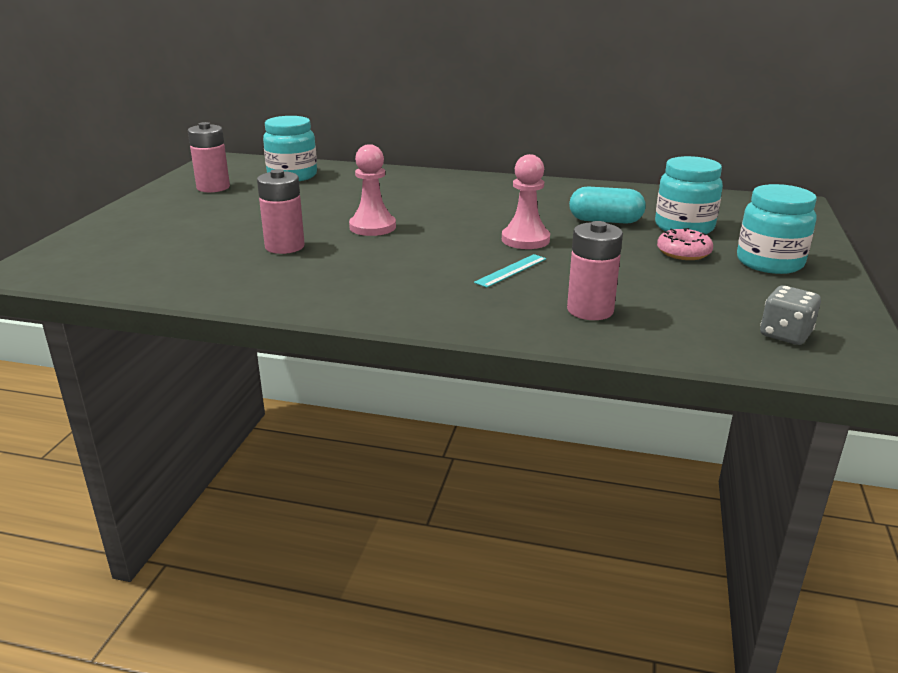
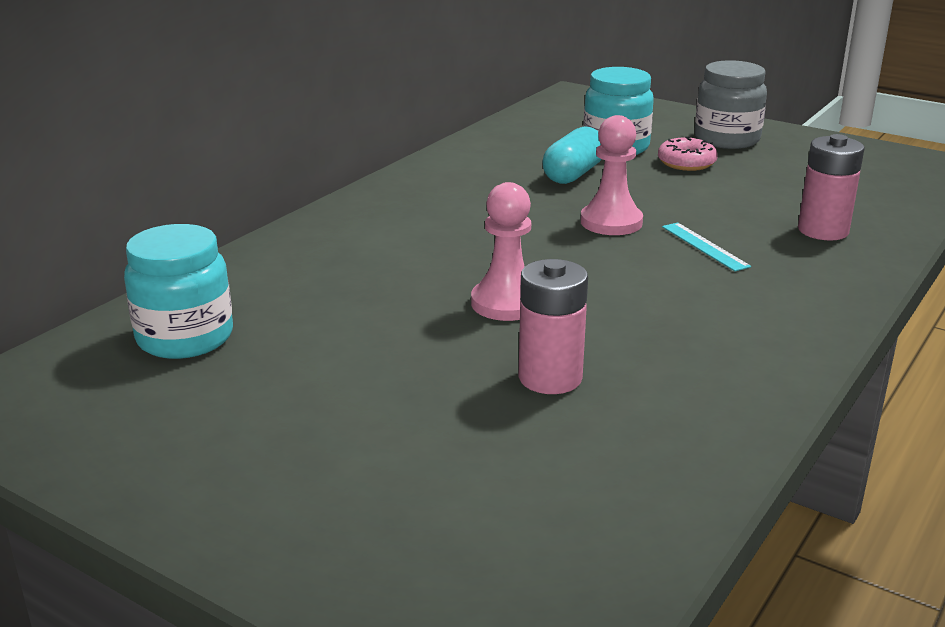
camera: 70 degrees left, 0 degrees up
pink battery [188,122,230,193] -> none
turquoise jar [737,184,817,274] -> grey jar [695,60,767,149]
grey dice [760,285,821,345] -> none

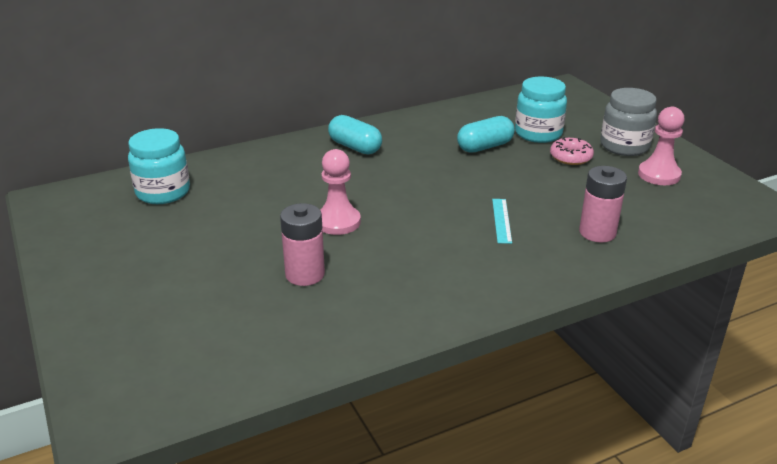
camera: 30 degrees right, 5 degrees up
pink pawn [581,115,643,235] -> pink pawn moved to [638,107,684,185]
none -> turquoise capsule [328,115,382,154]

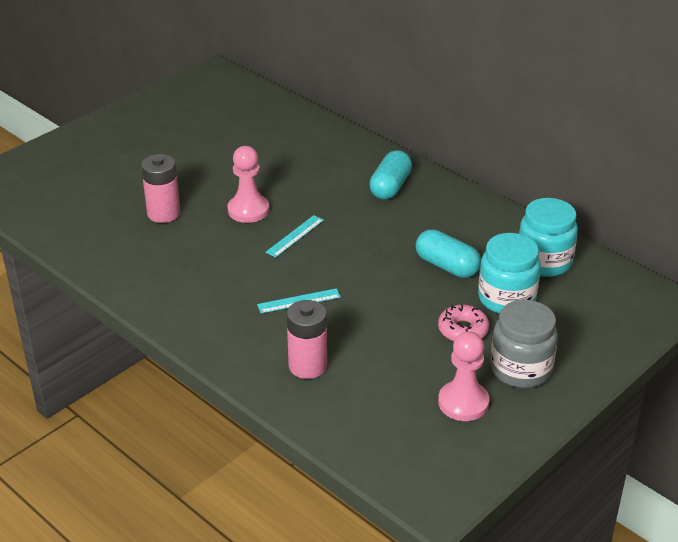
camera: 70 degrees right, 5 degrees up
turquoise jar [128,128,190,204] -> turquoise jar moved to [519,198,578,277]
none -> turquoise ruler [265,215,324,258]

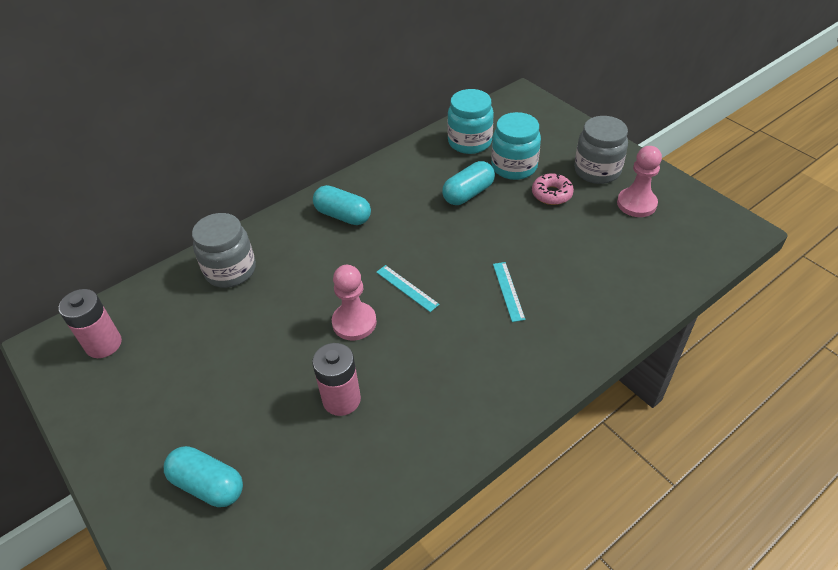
camera: 80 degrees left, 10 degrees up
pink battery [287,300,327,379] -> pink battery moved to [59,289,122,358]
none -> turquoise capsule [164,446,243,507]
none -> grey jar [192,213,256,288]

